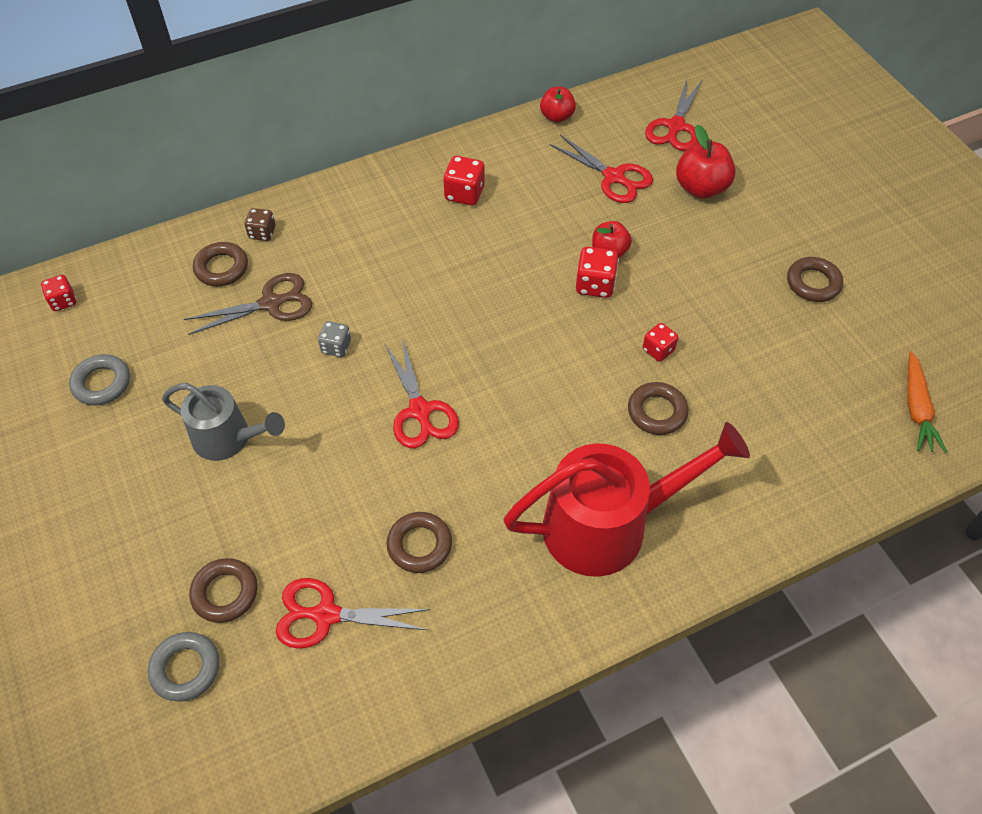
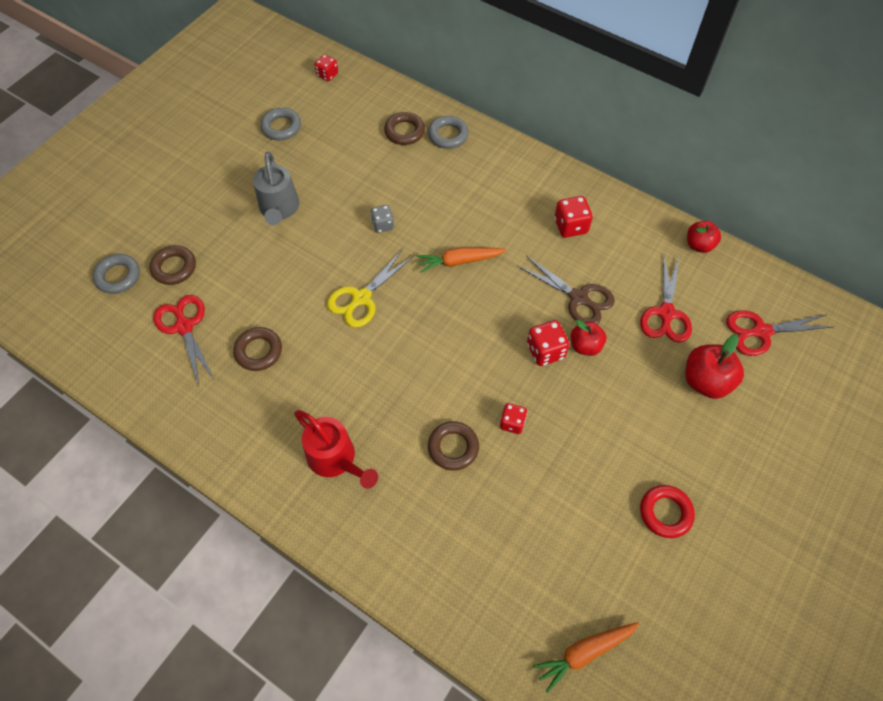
camera: 60 degrees right, 5 degrees up
brown scissors [184,273,312,335] -> brown scissors moved to [517,256,615,324]
brown dice [244,208,275,241] -> grey ring [428,116,469,149]
red scissors [385,337,459,448] -> yellow scissors [327,249,414,327]
red watering can [503,422,750,577] -> red watering can [294,410,378,489], size x0.60
brown ring [787,257,843,302] -> red ring [640,485,695,538]
none -> orange carrot [416,247,506,273]

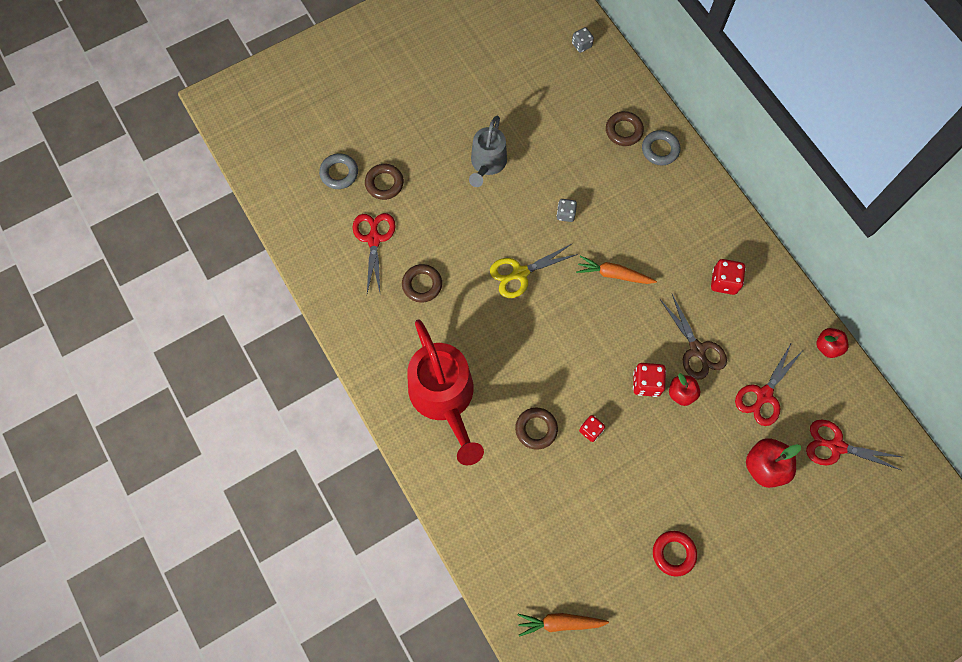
camera: 25 degrees right, 10 degrees up
grey ring [260,108,301,140] -> none
red watering can [294,410,378,489] -> red watering can [407,319,484,465], size x1.66
red dice [314,54,338,81] -> grey dice [572,27,594,53]

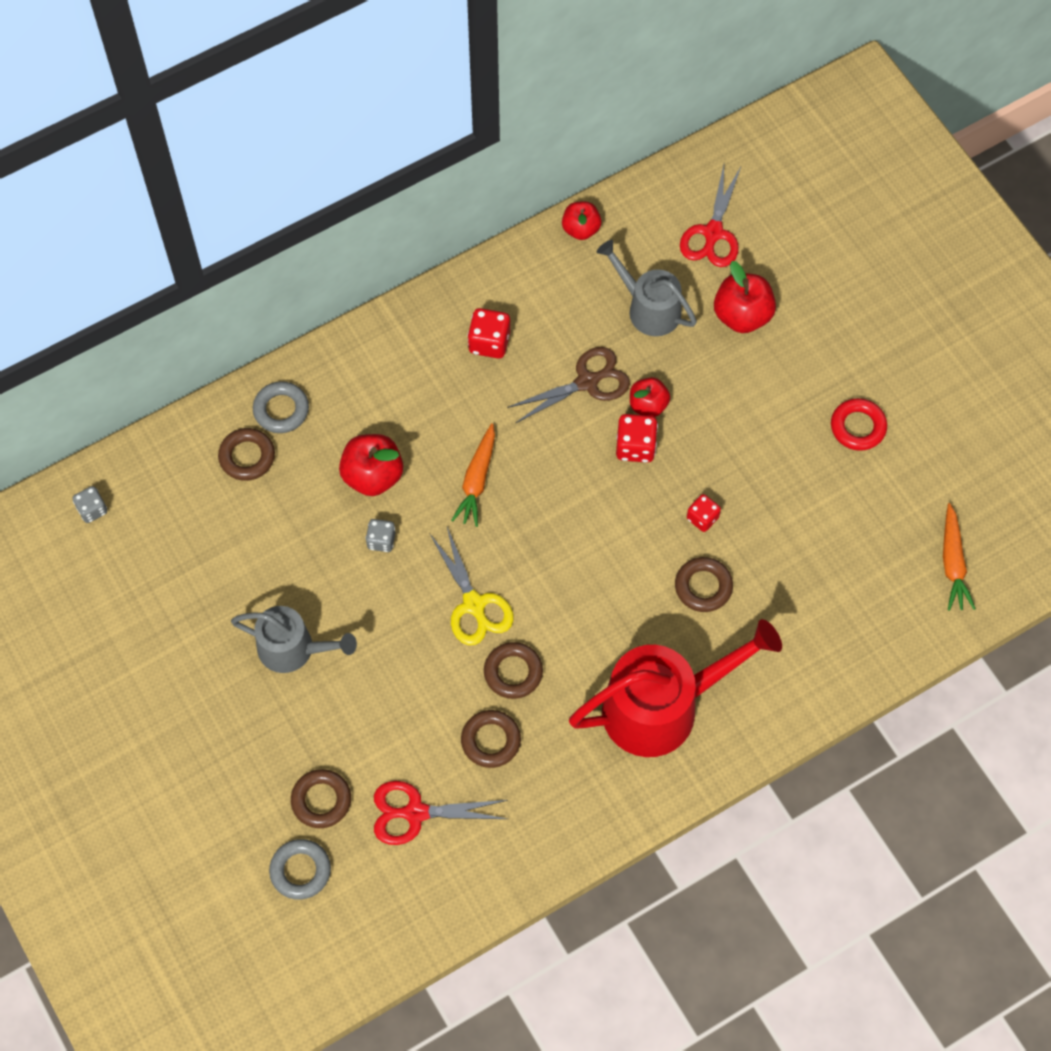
camera: 90 degrees left, 5 degrees down
red scissors [735,342,802,426] -> grey watering can [597,240,697,336]
none -> red apple [339,434,403,496]
none -> brown ring [484,642,543,699]

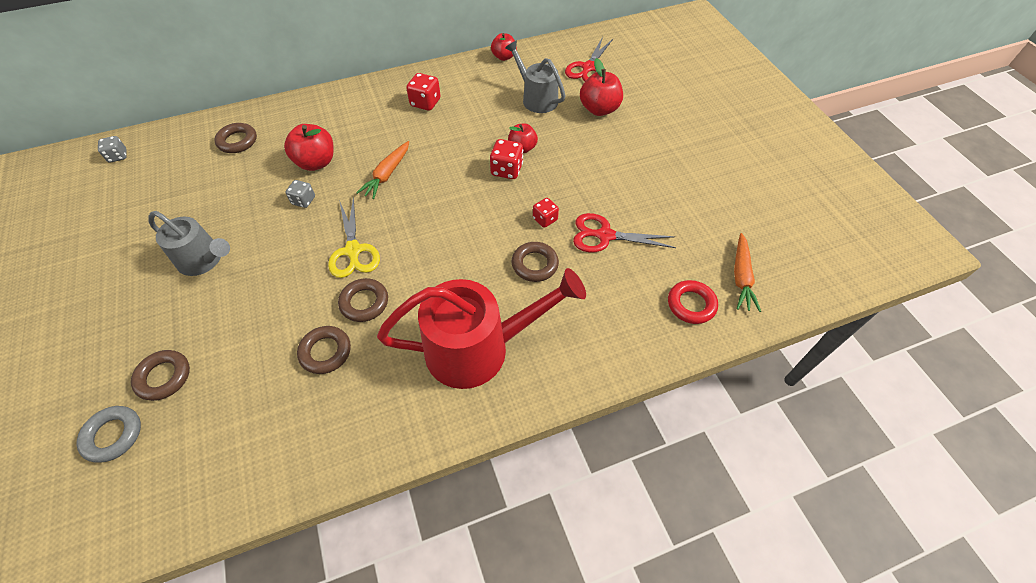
camera: 10 degrees right, 10 degrees down
grey ring [253,381,309,433] -> none
red scissors [374,781,508,845] -> red scissors moved to [573,213,676,253]
brown scissors [507,347,630,423] -> none
red ring [831,398,887,451] -> red ring moved to [668,280,718,324]

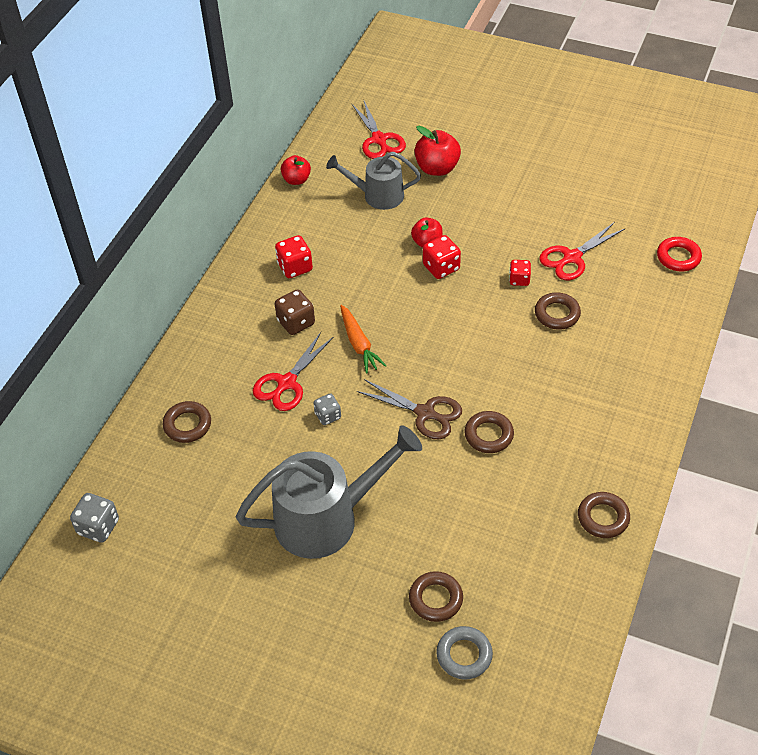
camera: 45 degrees left, 5 degrees down
grey dice [98,136,127,163] -> grey dice [70,493,119,543], size x1.50
grey watering can [148,211,230,276] -> grey watering can [236,425,422,559], size x1.66
red apple [284,124,334,171] -> red scissors [252,332,333,411]
brown ring [297,326,351,374] -> brown ring moved to [578,492,630,538]
yellow scissors [328,197,380,278] -> brown scissors [357,379,462,439]
red watering can [377,268,586,389] -> none
orange carrot [734,233,761,312] -> none
none -> brown dice [275,289,315,335]

